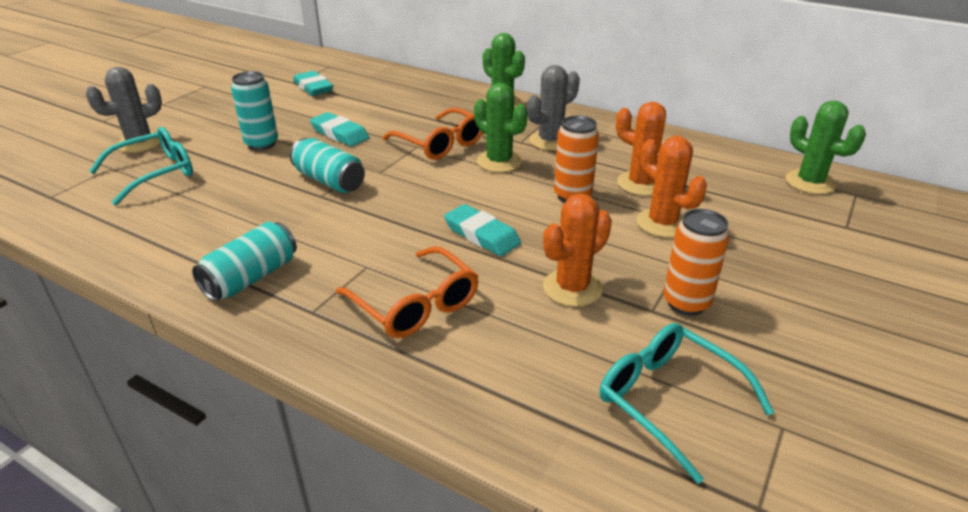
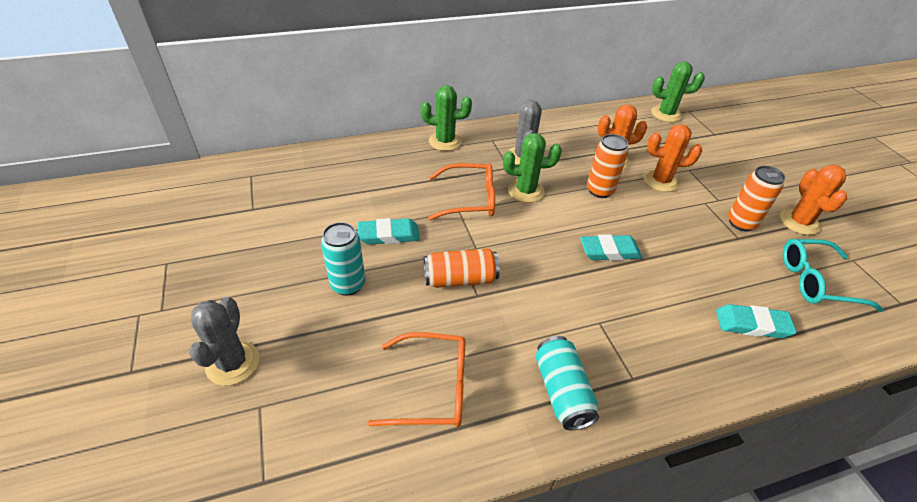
camera: 50 degrees left, 10 degrees up
turquoise glasses [89,127,193,206] -> none
turquoise can [290,138,365,193] -> orange can [424,249,500,288]
turquoise eraser [293,71,333,96] -> turquoise eraser moved to [716,304,797,338]
orange glasses [336,246,479,338] -> orange glasses moved to [368,332,465,427]
orange cactus [543,193,612,307] -> orange cactus moved to [780,165,847,235]

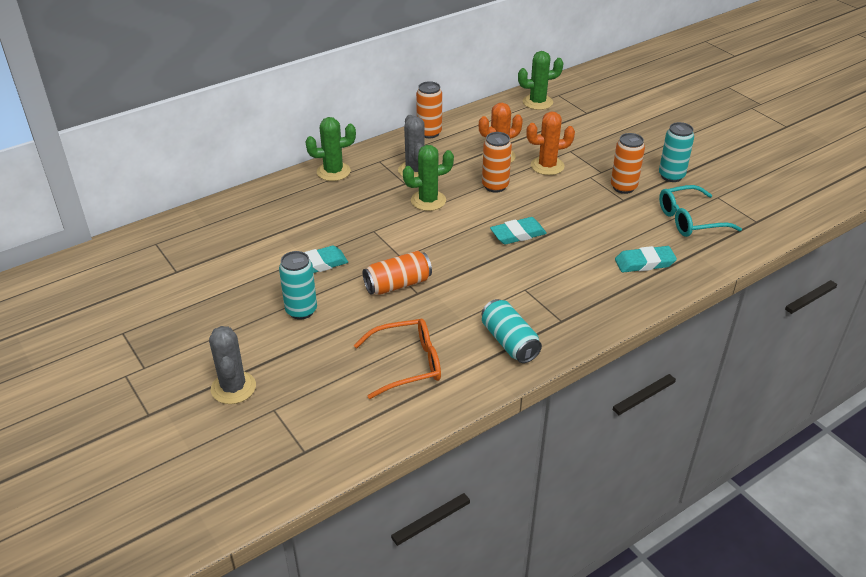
camera: 15 degrees left, 5 degrees down
orange glasses [428,163,495,220] -> none
orange cactus [780,165,847,235] -> turquoise can [659,122,694,182]
none -> orange can [416,81,442,138]

